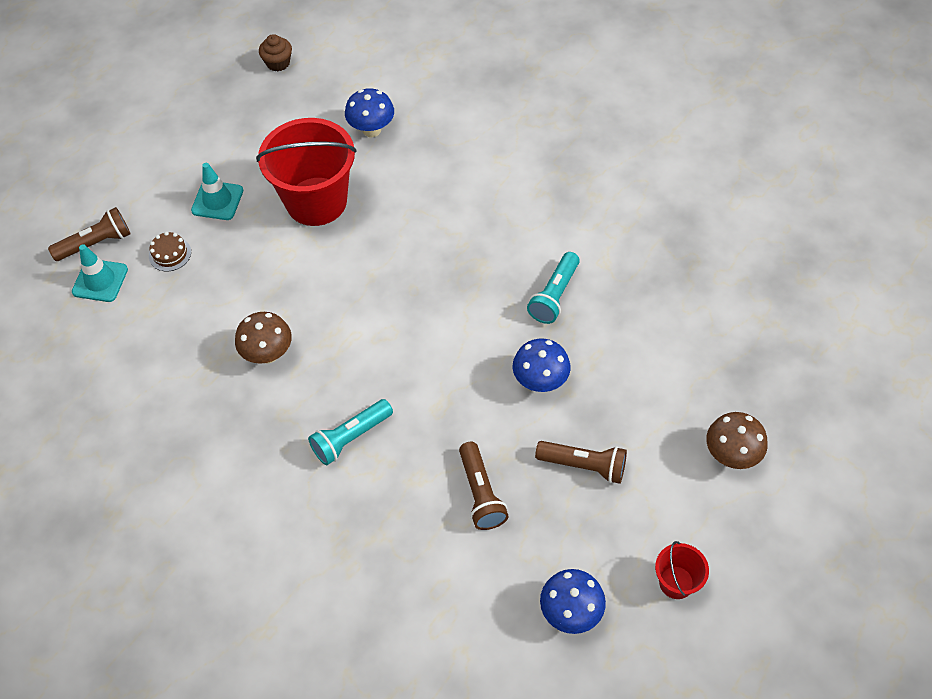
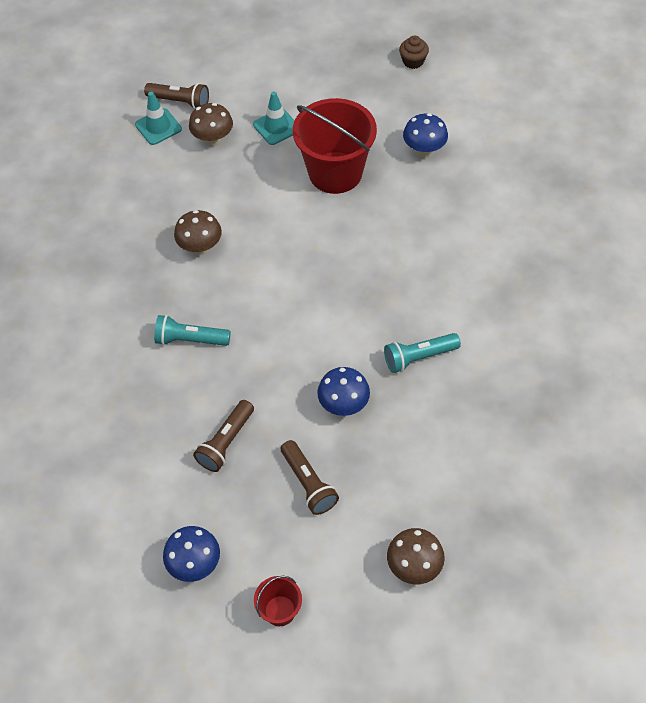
camera: 45 degrees right, 0 degrees up
brown cake [149,232,191,271] -> brown mushroom [189,103,233,147]

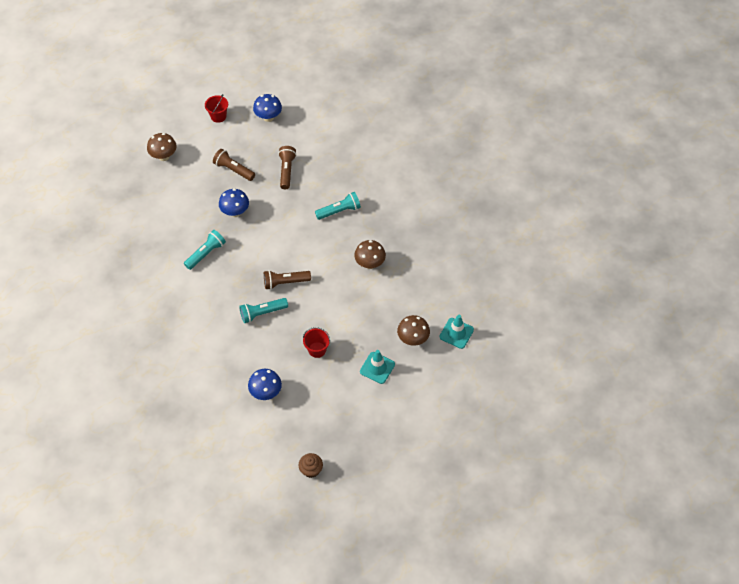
camera: 150 degrees right, 0 degrees up
brown flashlight [144,83,209,109] -> brown flashlight moved to [264,270,311,290]
red bucket [293,98,377,194] -> red bucket [303,327,330,358], size x0.46
none -> turquoise flashlight [239,298,288,323]

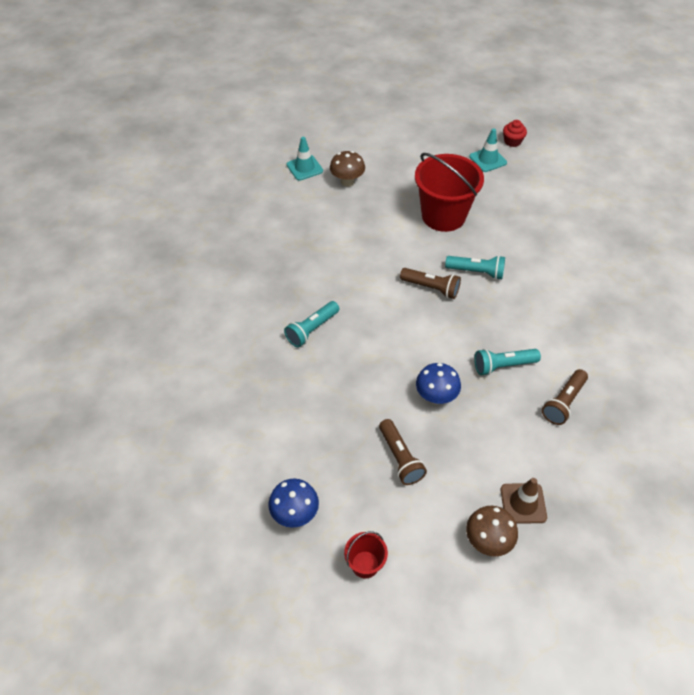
camera: 145 degrees left, 5 degrees down
blue mushroom [248,369,282,400] -> none
brown flashlight [278,146,296,189] -> brown flashlight moved to [542,369,588,425]
brown cupcake [299,453,323,478] -> red cupcake [503,120,527,147]
red bucket [303,327,330,358] -> red bucket [415,153,484,232], size x2.19
turquoise flashlight [315,192,361,220] -> turquoise flashlight turned 60 degrees counterclockwise [284,301,340,347]
brown mushroom [354,240,386,269] -> none
turquoise traffic cone [360,350,395,384] -> turquoise traffic cone moved to [469,128,507,172]
none -> brown traffic cone [501,478,547,524]

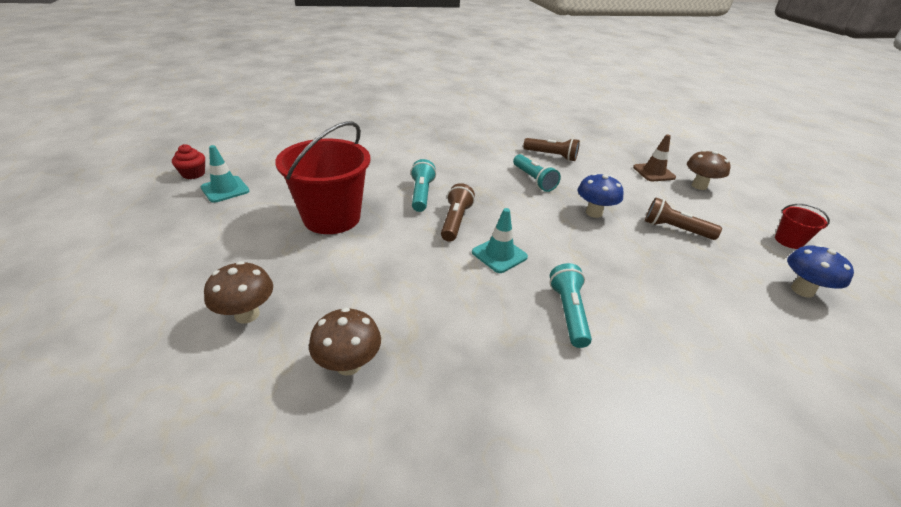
camera: 105 degrees left, 15 degrees down
turquoise flashlight [284,301,340,347] -> turquoise flashlight turned 120 degrees counterclockwise [549,263,592,348]
turquoise traffic cone [287,137,323,181] -> turquoise traffic cone moved to [472,208,528,273]
brown flashlight [379,419,427,485] -> brown flashlight turned 120 degrees counterclockwise [645,198,722,240]
none -> brown mushroom [309,308,381,376]

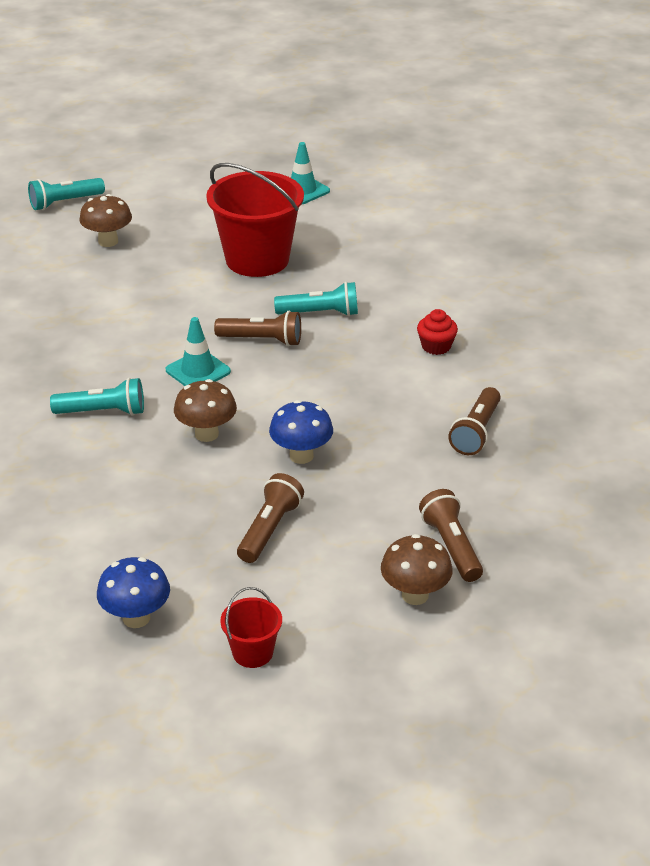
camera: 90 degrees right, 0 degrees up
red cupcake [172,144,205,179] -> red cupcake moved to [417,309,458,355]
brown mushroom [309,308,381,376] -> brown mushroom moved to [174,379,237,442]
turquoise flashlight [513,154,561,192] -> turquoise flashlight moved to [28,178,105,210]
brown traffic cone [633,134,676,181] -> brown flashlight [419,489,483,582]

